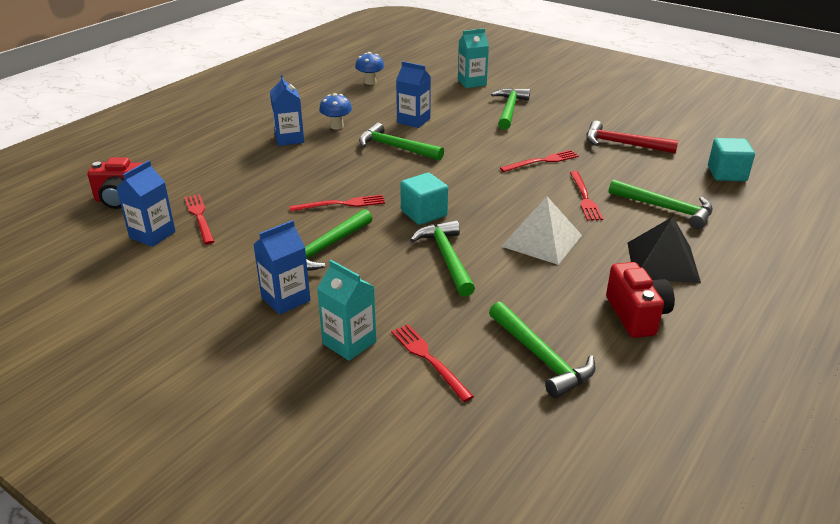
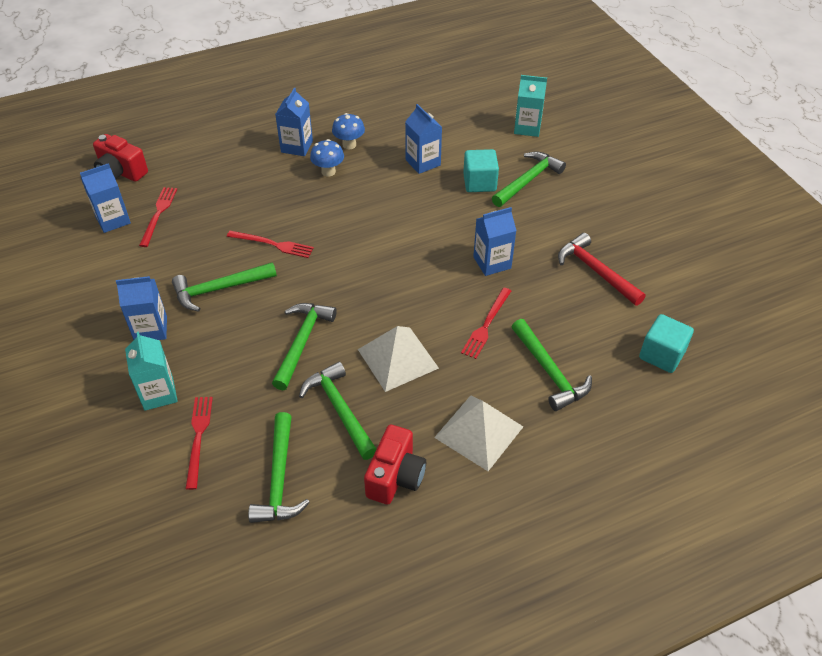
camera: 30 degrees right, 15 degrees up
blue mushroom [355,52,384,85] -> blue mushroom moved to [310,139,344,176]
green hammer [359,122,444,161] -> green hammer moved to [299,361,377,460]
turquoise cube [400,173,448,225] -> turquoise cube moved to [463,149,499,192]
red fork [500,150,579,172] -> blue carton [473,207,517,276]
black pyramid [628,217,701,283] -> white pyramid [434,395,523,471]

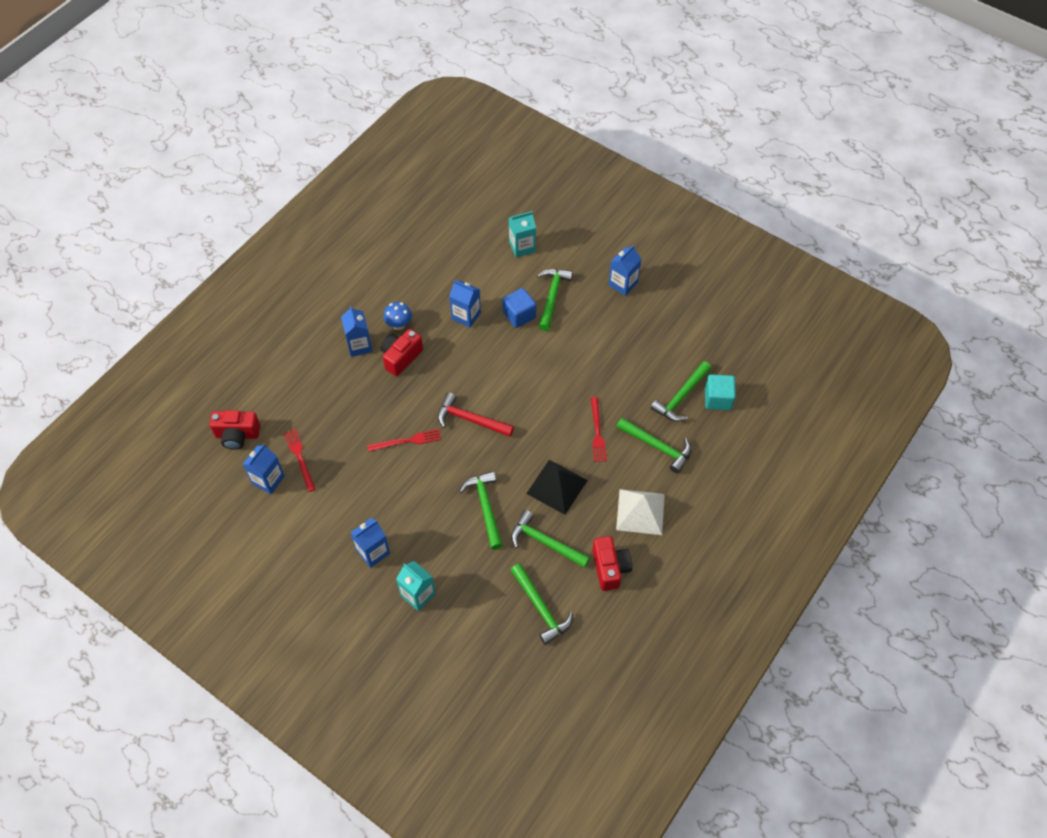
camera: 30 degrees left, 10 degrees up
green hammer [172,262,277,312] -> green hammer moved to [650,361,711,422]
red fork [185,397,213,490] -> none
blue mushroom [310,139,344,176] -> red camera [381,329,423,376]
white pyramid [358,326,439,392] -> black pyramid [526,460,588,515]
turquoise cube [463,149,499,192] -> blue cube [502,288,536,328]
blue carton [473,207,517,276] -> blue carton moved to [608,245,641,296]
red hammer [558,233,645,306] -> red hammer moved to [438,393,514,437]

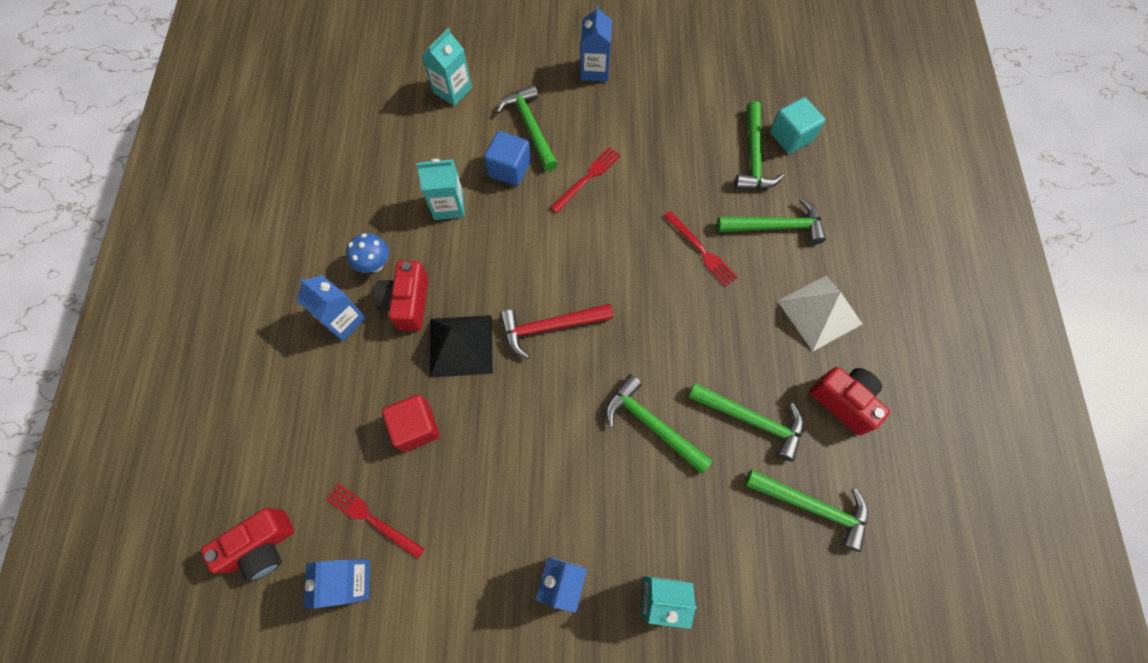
camera: 35 degrees left, 10 degrees up
red fork [367,429,441,452] -> red fork moved to [550,147,621,213]
blue carton [449,280,481,328] -> turquoise carton [416,159,464,220]
green hammer [511,510,590,568] -> green hammer turned 150 degrees counterclockwise [688,383,803,461]
black pyramid [526,460,588,515] -> black pyramid moved to [430,315,493,378]
none -> red cube [382,395,440,452]

